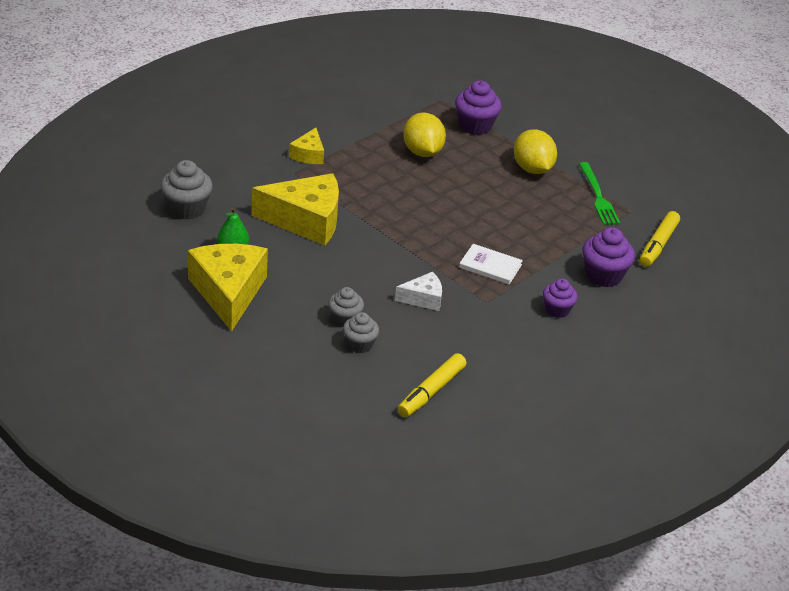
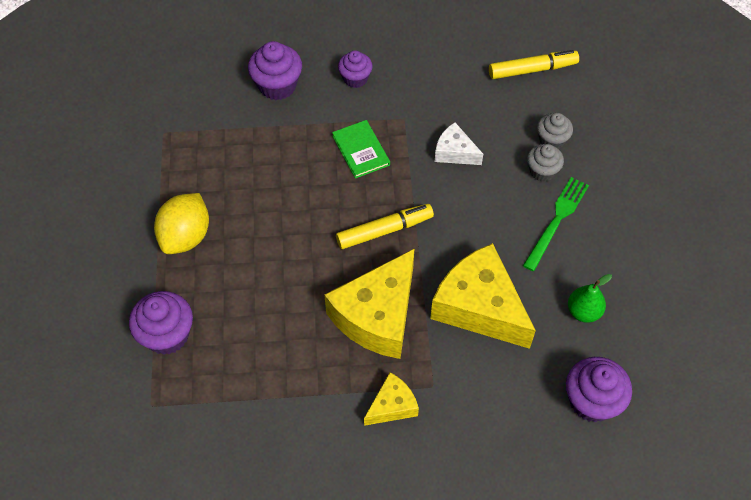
camera: 135 degrees left, 20 degrees up
grey cupcake [161,160,213,220] -> purple cupcake [566,357,632,422]
yellow cheese [188,244,268,332] -> yellow cheese moved to [324,248,415,359]
yellow lemon [403,112,446,157] -> none
white book [459,244,523,284] -> green book [332,120,390,179]
green fork [579,162,620,225] -> green fork moved to [523,177,589,271]
yellow marker [640,211,680,267] -> yellow marker moved to [336,204,434,249]

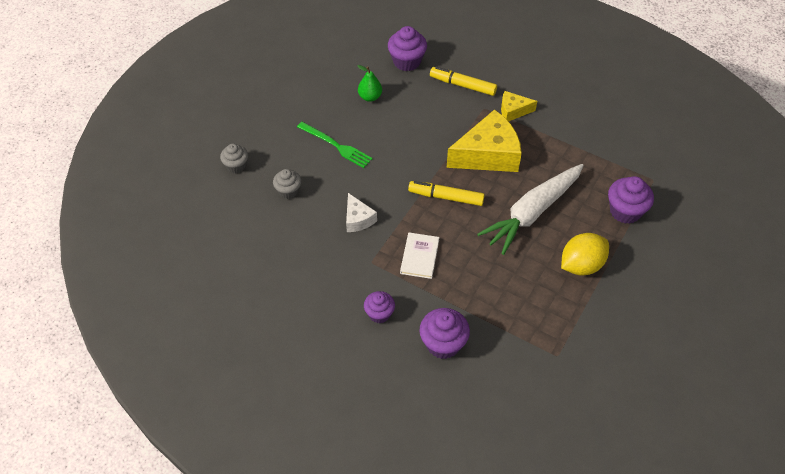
camera: 145 degrees left, 5 degrees down
green book [332,120,390,179] -> white book [400,232,439,279]
yellow cheese [430,243,536,349] -> none
yellow marker [489,50,579,79] -> yellow marker moved to [430,66,497,96]
green fork [523,177,589,271] -> green fork turned 120 degrees counterclockwise [297,122,373,168]
grey cupcake [527,144,564,182] -> grey cupcake moved to [220,144,248,173]
none -> white carrot [477,164,584,255]

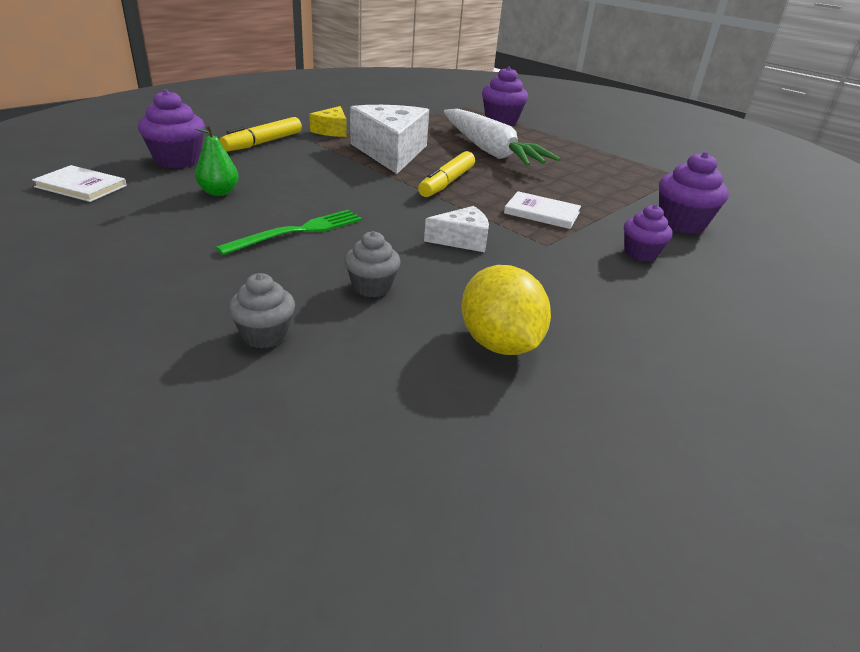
camera: 80 degrees left, 20 degrees down
yellow cheese [447,109,522,172] -> white cheese [350,105,429,174]
yellow lemon [561,233,609,276] -> yellow lemon moved to [461,265,551,355]
none -> white book [32,165,127,202]

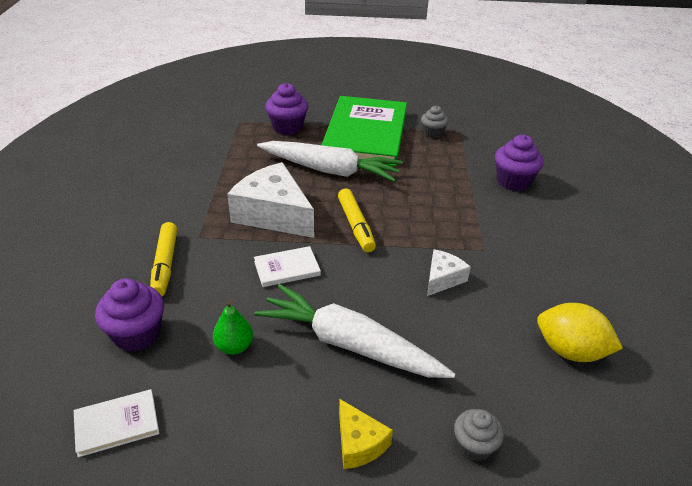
camera: 40 degrees left, 5 degrees up
green fork [216,210,362,255] -> white carrot [254,284,455,378]
yellow cheese [310,106,347,137] -> yellow cheese moved to [339,399,393,469]
grey cupcake [344,231,401,298] -> grey cupcake moved to [421,106,449,138]
white book [504,191,581,229] -> white book moved to [254,246,321,287]
purple cupcake [624,205,673,262] -> none
none -> green book [322,96,407,166]

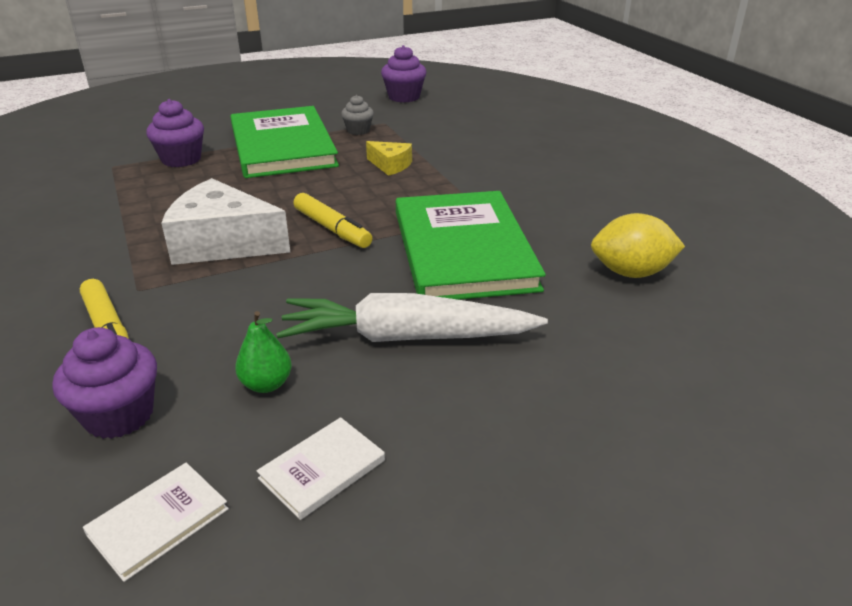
camera: 25 degrees left, 5 degrees down
white book [254,246,321,287] -> white book moved to [256,417,385,520]
white carrot [257,141,403,182] -> none
yellow cheese [339,399,393,469] -> yellow cheese moved to [366,141,412,176]
white cheese [427,249,471,296] -> green book [396,191,546,300]
grey cupcake [454,409,504,461] -> none
purple cupcake [495,135,544,191] -> purple cupcake moved to [381,45,426,103]

